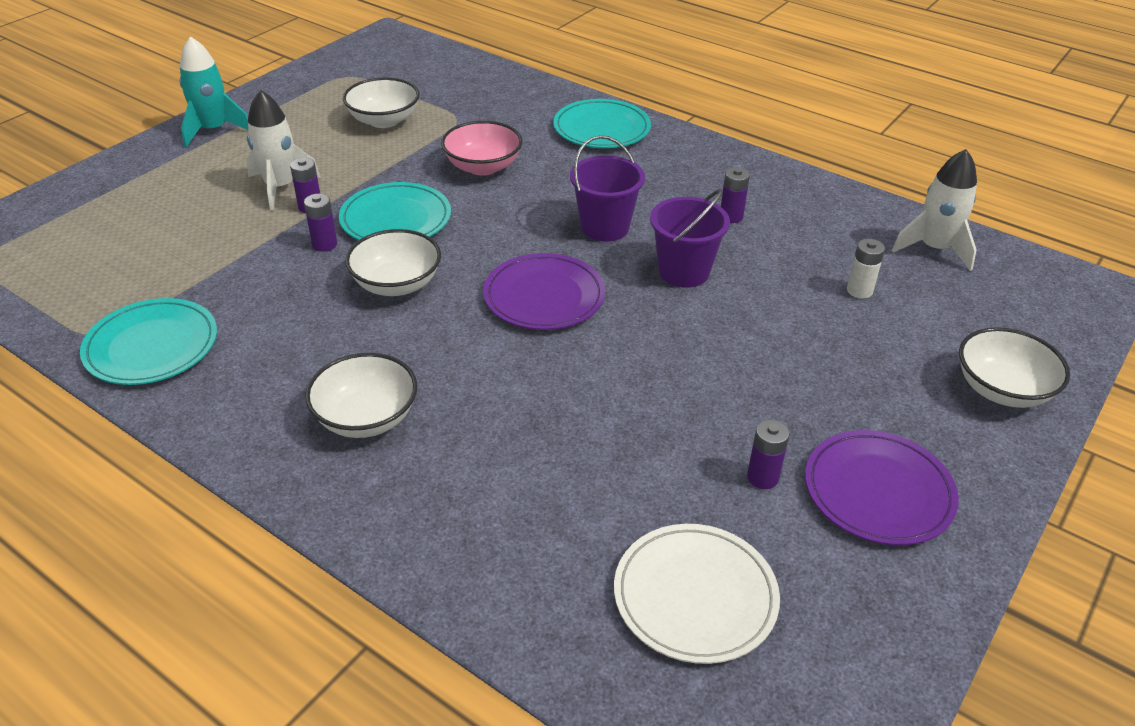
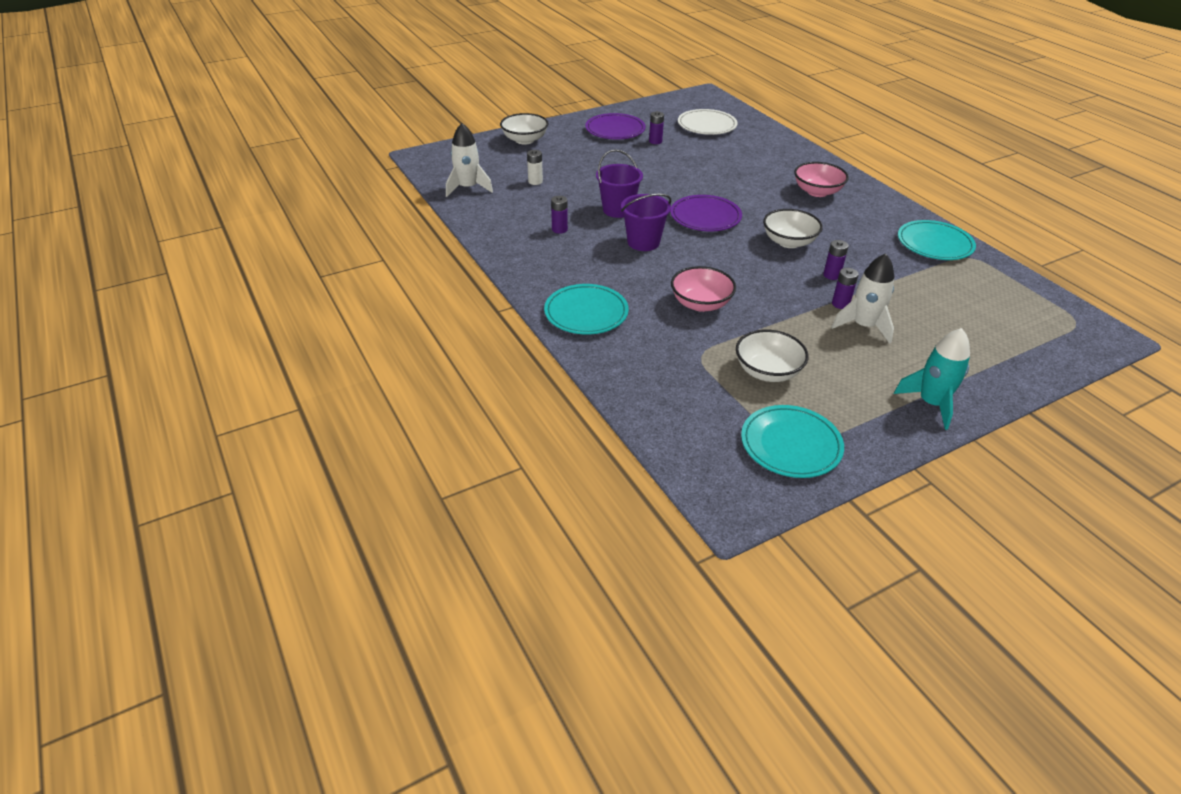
camera: 155 degrees left, 0 degrees up
white bowl [305,353,417,438] -> pink bowl [794,162,849,197]
turquoise plate [339,182,451,240] -> turquoise plate moved to [741,405,844,478]

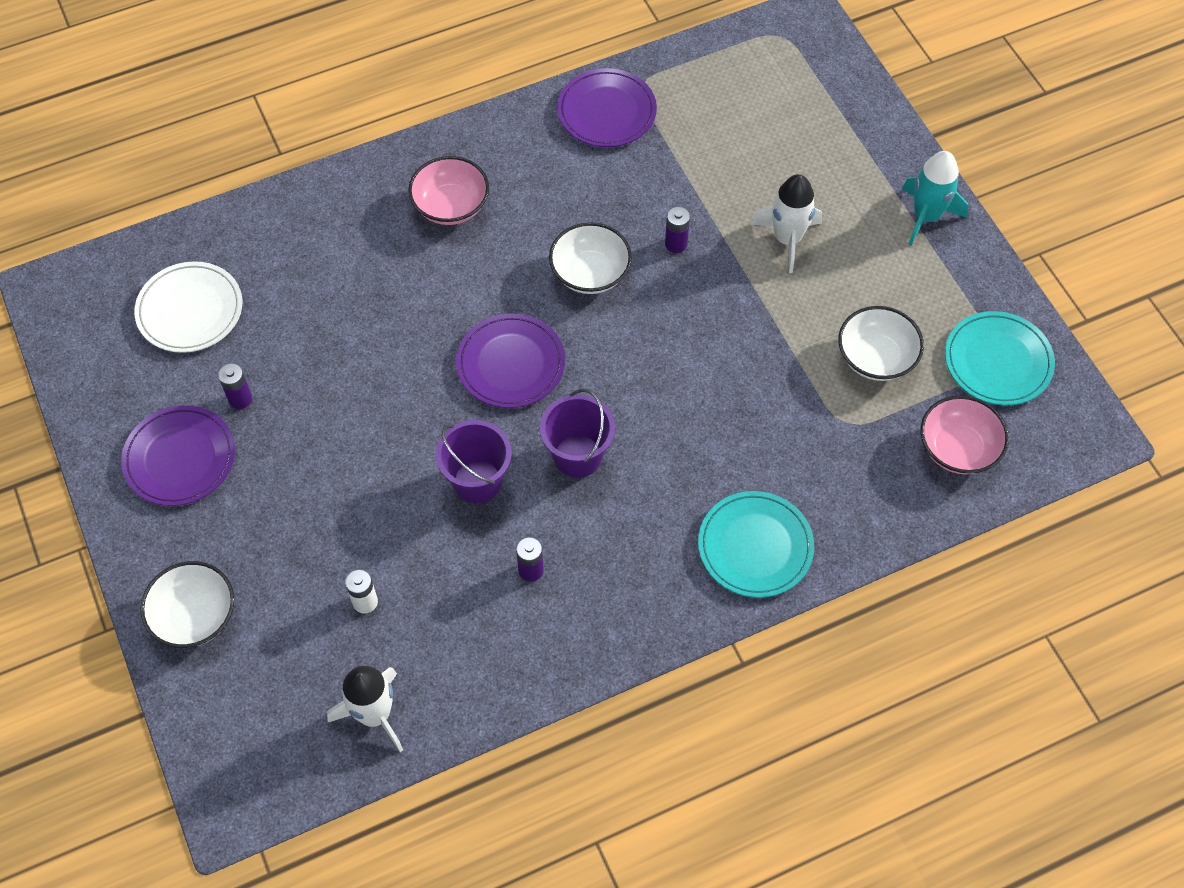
camera: 85 degrees left, 20 degrees up
pink bowl [671,266,736,312] -> pink bowl moved to [921,395,1009,475]
purple battery [832,268,859,309] -> none
turquoise plate [898,220,976,260] -> purple plate [557,68,657,147]

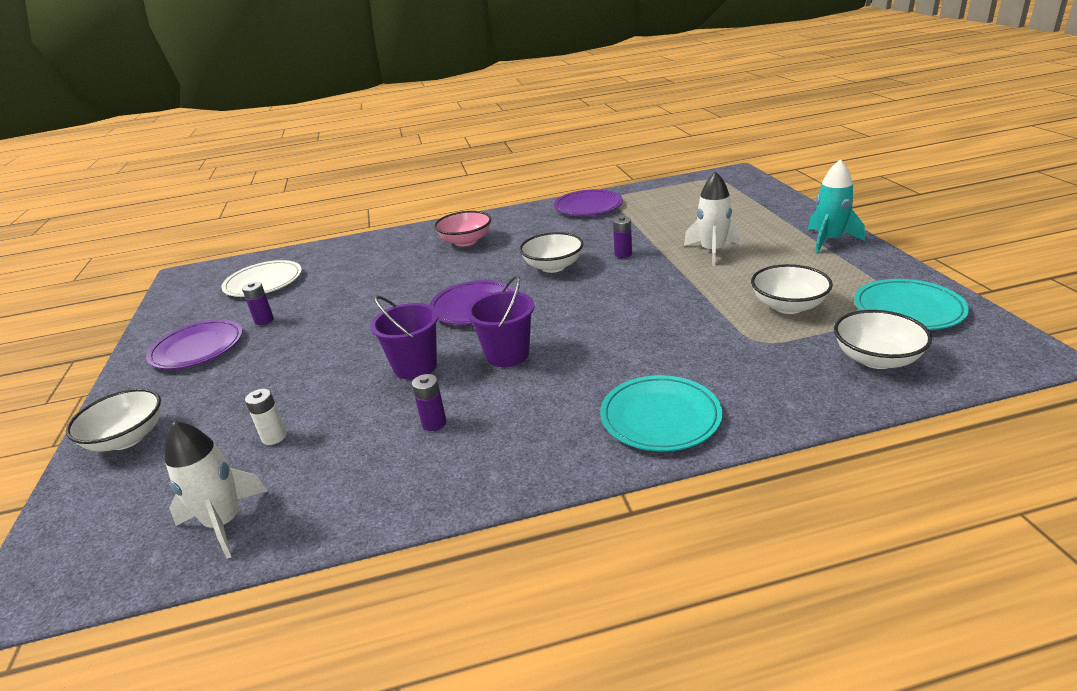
camera: 15 degrees right, 30 degrees down
pink bowl [921,395,1009,475] -> white bowl [834,310,932,369]

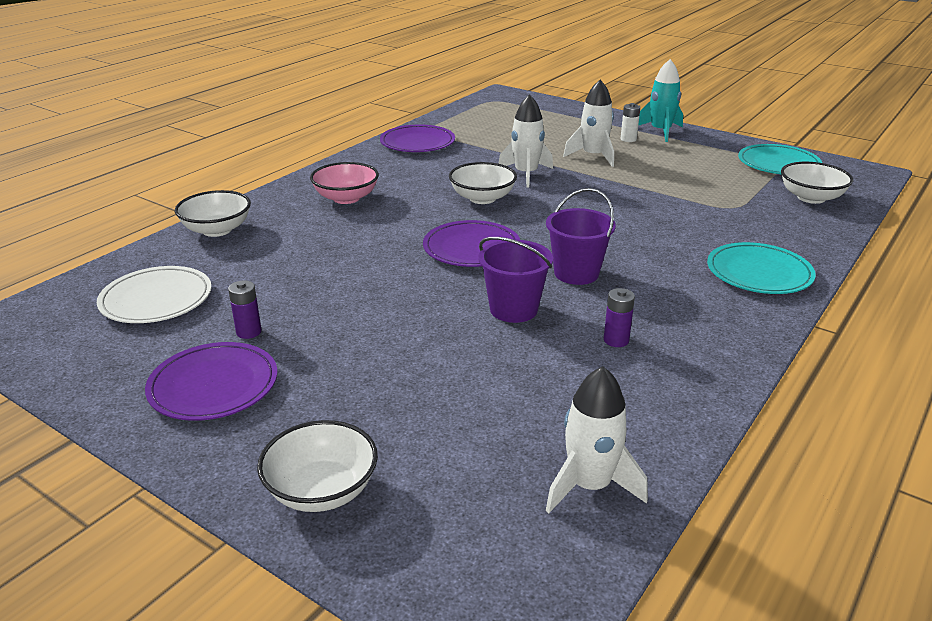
camera: 45 degrees left, 0 degrees up
white battery [245,389,286,445] -> white battery moved to [621,103,640,142]
purple battery [613,216,632,258] -> white rocket [499,94,553,187]
white bowl [751,264,833,314] -> white bowl moved to [175,190,251,237]

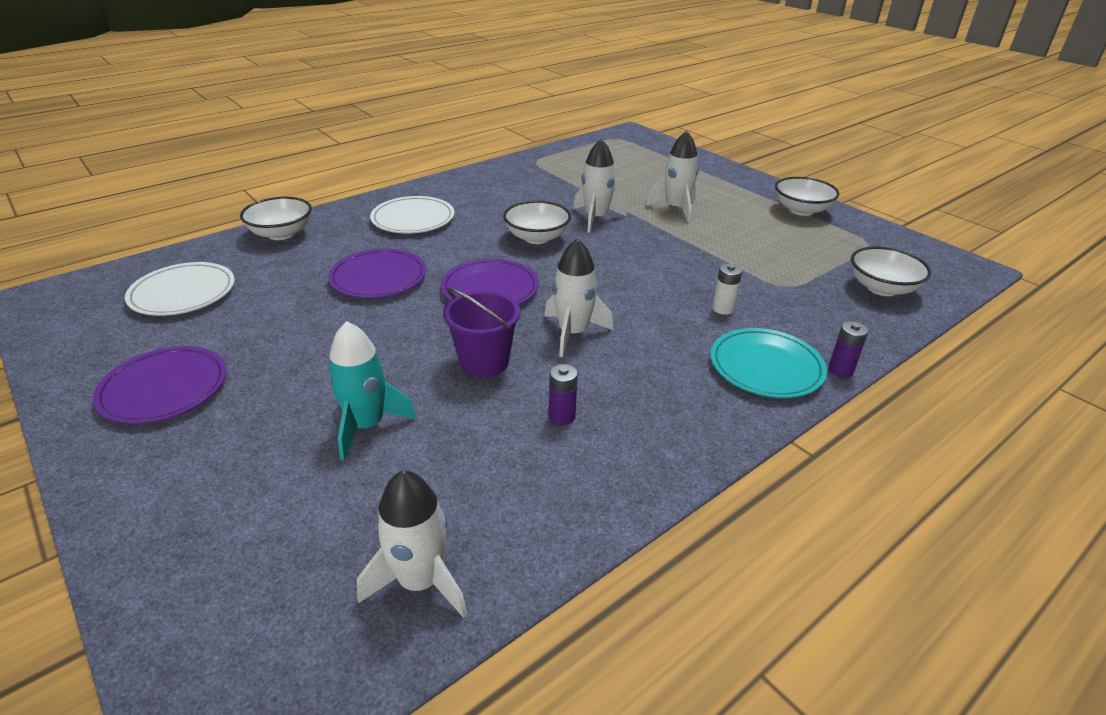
camera: 15 degrees right, 5 degrees up
purple battery [228,280,262,339] -> purple battery moved to [828,321,868,378]
white bowl [257,420,378,512] -> white bowl moved to [775,177,839,216]
pink bowl [310,162,379,204] -> white plate [370,196,455,233]
purple plate [380,124,455,152] -> purple plate moved to [328,249,426,298]
purple bucket [546,188,616,285] -> white rocket [545,238,613,357]
white battery [621,103,640,142] -> white battery moved to [712,264,742,315]
turquoise rocket [638,59,683,142] -> turquoise rocket moved to [328,321,417,460]
turquoise plate [738,144,822,174] -> none

